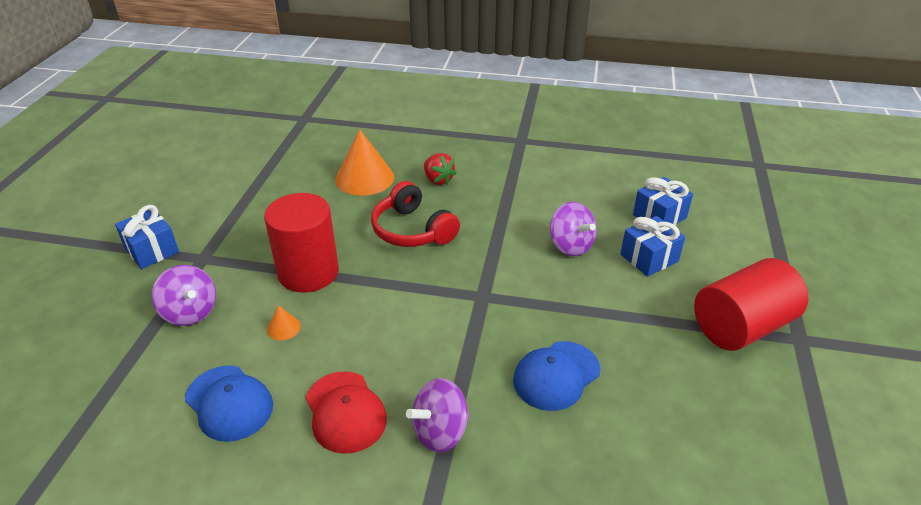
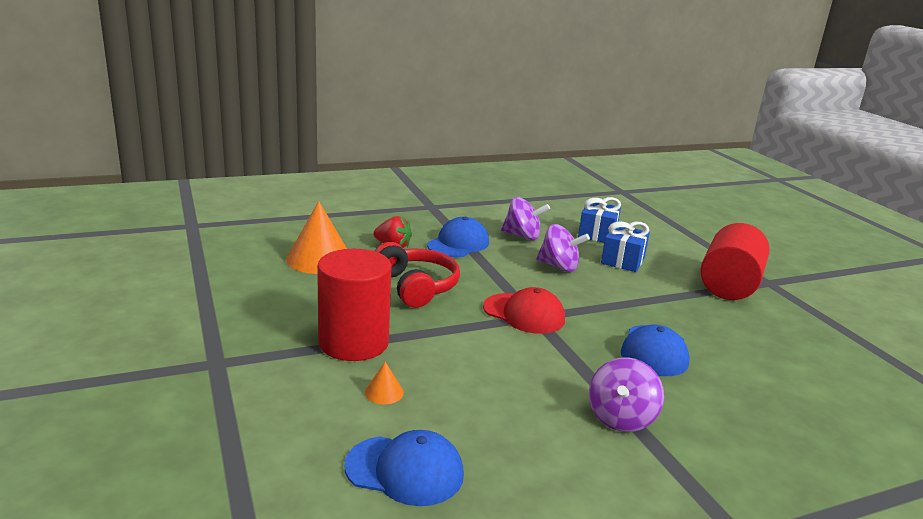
camera: 35 degrees left, 15 degrees down
blue gift [115,205,179,269] -> none
purple spinning top [152,265,216,326] -> purple spinning top moved to [501,197,550,240]
red cap [306,372,387,454] -> red cap moved to [483,287,565,334]
red headphones [371,181,460,247] -> red headphones turned 135 degrees counterclockwise [375,242,460,308]
none -> blue cap [427,217,489,257]

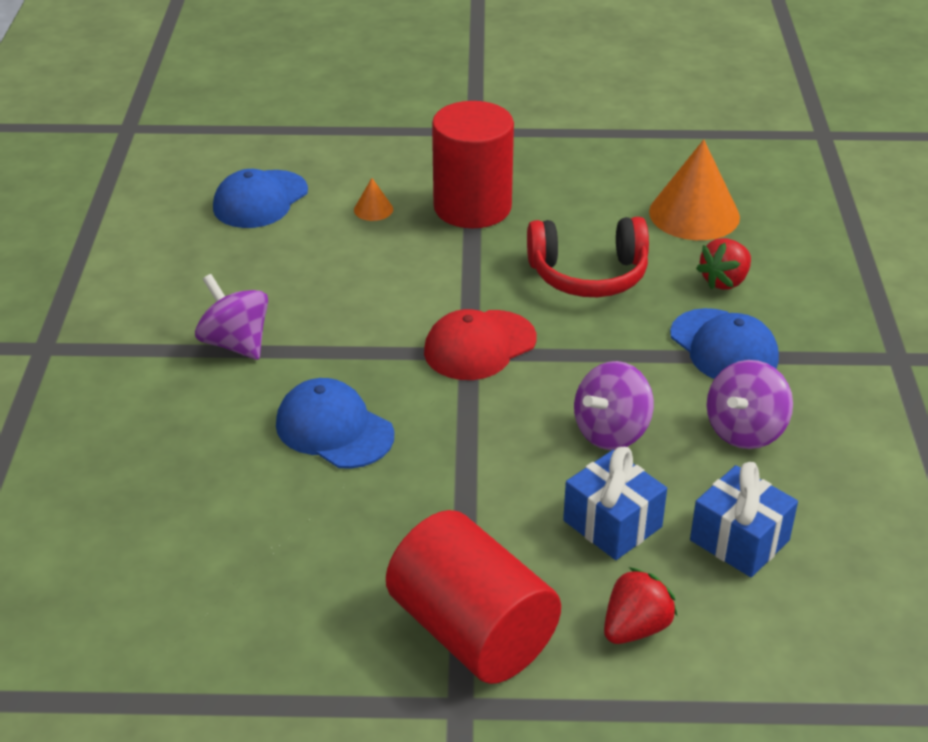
camera: 115 degrees right, 15 degrees up
none -> red strawberry [604,567,677,644]

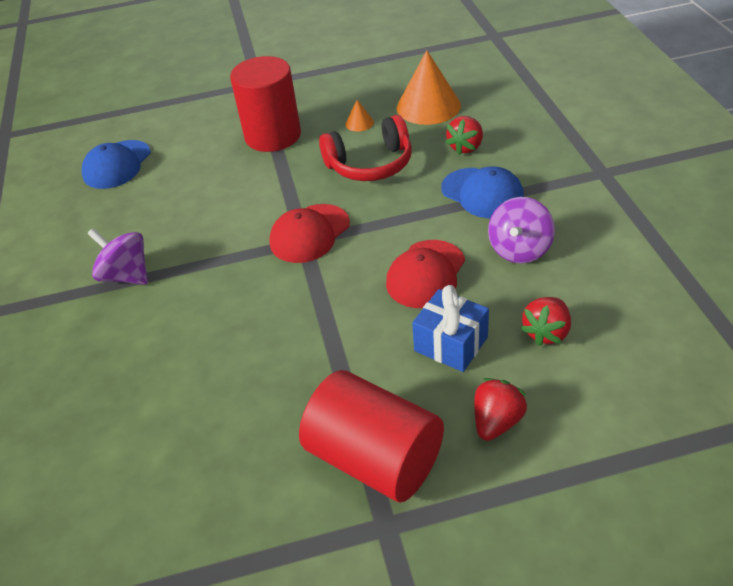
camera: 10 degrees left, 5 degrees up
blue cap [276,378,394,469] -> none
orange cone [354,178,393,221] -> orange cone moved to [345,100,374,132]
purple spinning top [574,361,654,450] -> red cap [386,240,465,308]
blue gift [690,462,798,577] -> red strawberry [521,297,571,346]

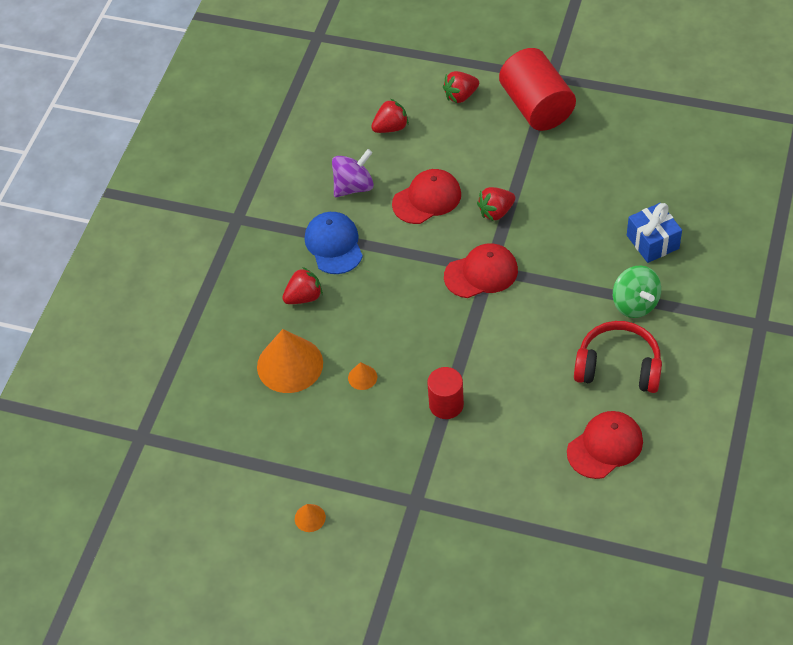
camera: 150 degrees left, 10 degrees up
blue cap [82,140,151,189] -> red cap [567,411,643,479]
purple spinning top [88,228,148,285] -> green spinning top [613,265,661,318]
red cylinder [230,56,301,152] -> red cylinder [427,367,464,419], size x0.58
red headphones [319,115,412,181] -> red headphones moved to [574,321,662,393]
blue gift [412,285,489,372] -> blue gift moved to [627,203,682,263]
none -> orange cone [295,504,326,532]
none -> red strawberry [477,187,515,221]

